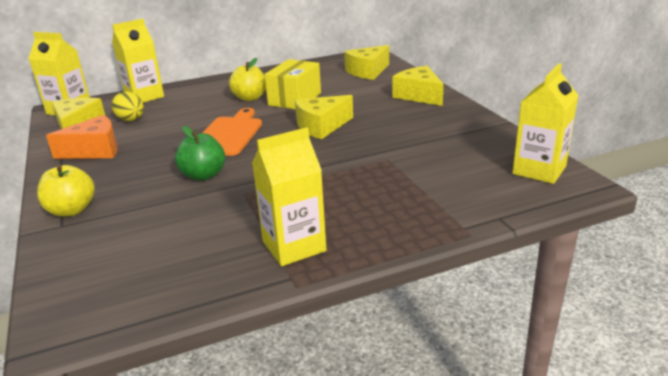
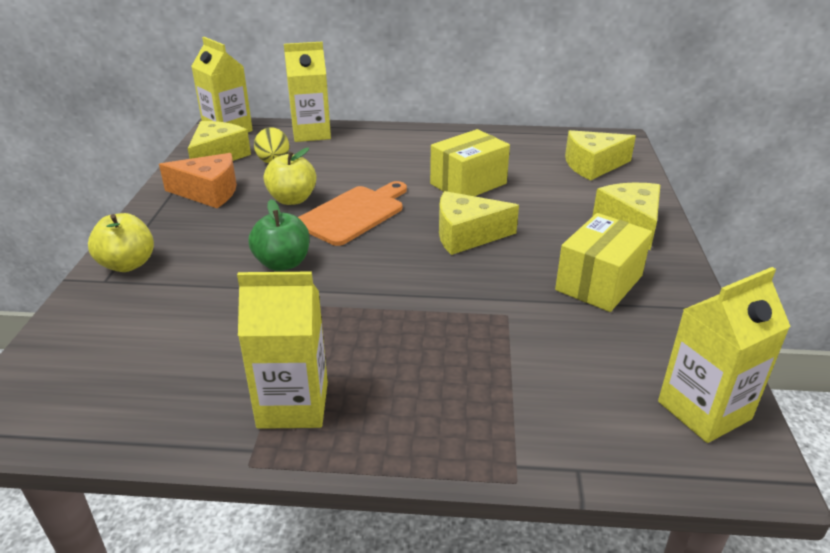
camera: 25 degrees right, 5 degrees up
yellow apple [229,58,266,101] -> yellow apple moved to [263,148,317,205]
none -> yellow box [555,213,652,312]

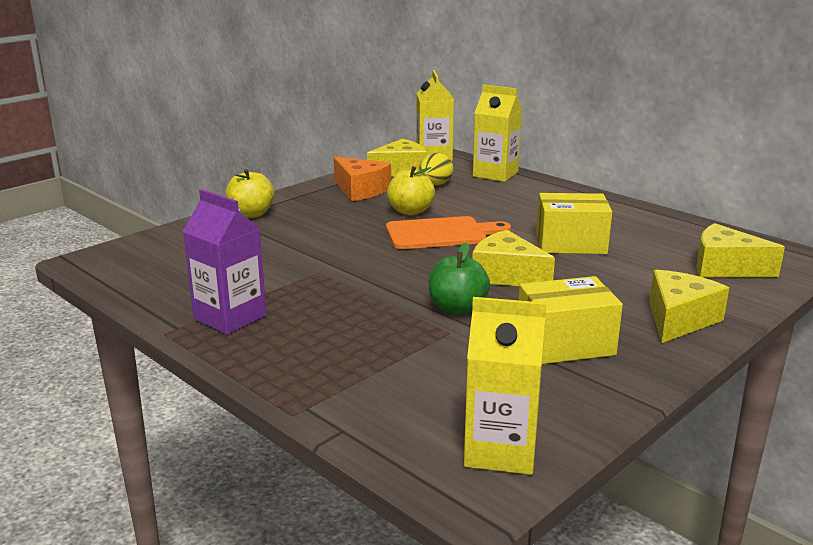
camera: 40 degrees right, 10 degrees down
yellow carton [237,272,328,429] -> purple carton [183,189,266,335]
green apple [248,199,310,271] -> green apple moved to [429,243,490,315]

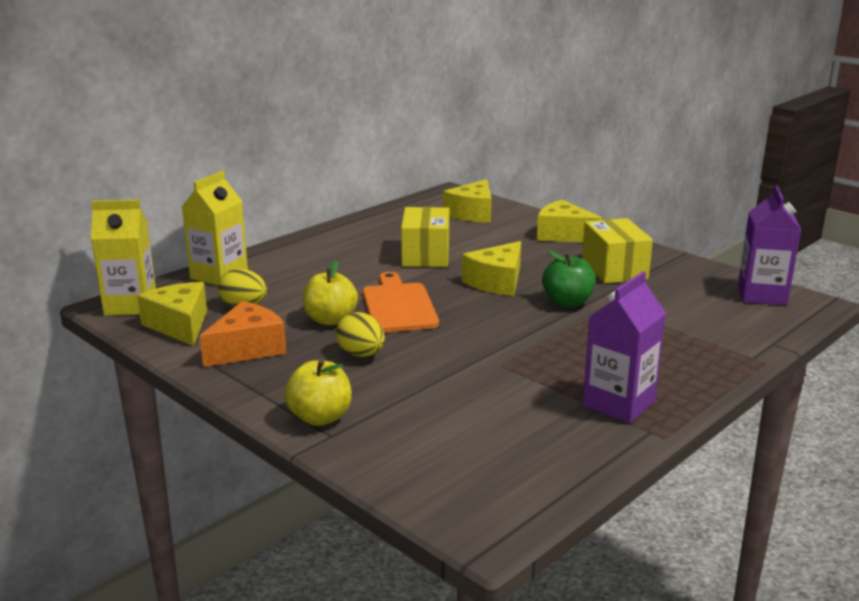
camera: 90 degrees left, 0 degrees up
yellow carton [464,297,546,475] -> purple carton [738,185,801,306]
none -> yellow egg [336,312,385,357]

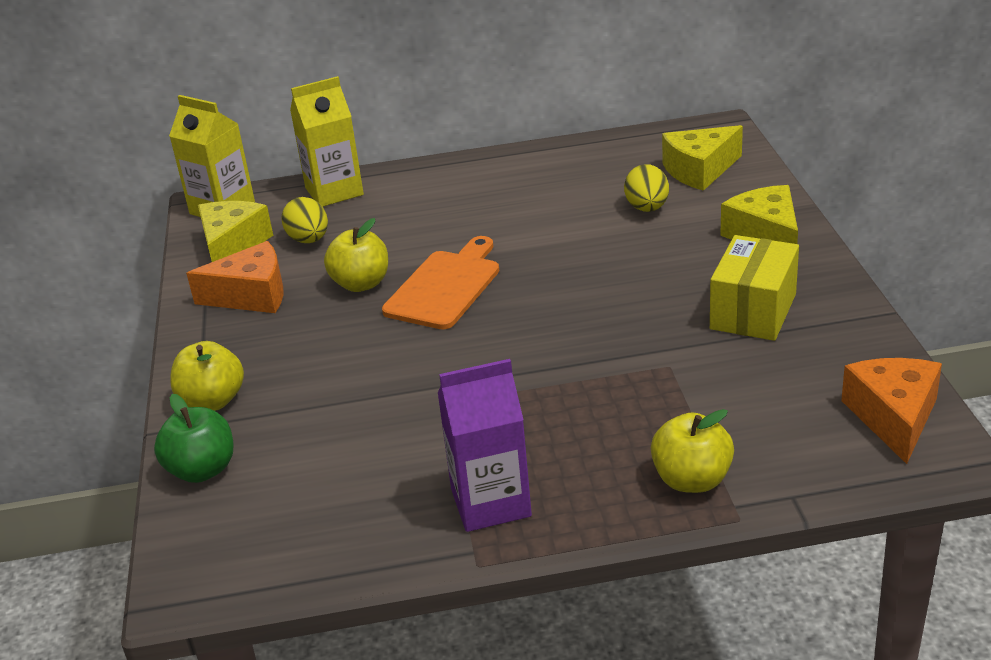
camera: 40 degrees right, 10 degrees up
yellow egg [336,312,385,357] -> yellow egg moved to [624,164,669,212]
yellow box [401,207,449,267] -> none
yellow cheese [462,241,521,296] -> none
green apple [542,250,596,307] -> green apple moved to [154,394,234,483]
purple carton [738,185,801,306] -> orange cheese [841,358,942,464]
none -> yellow apple [651,409,734,493]

